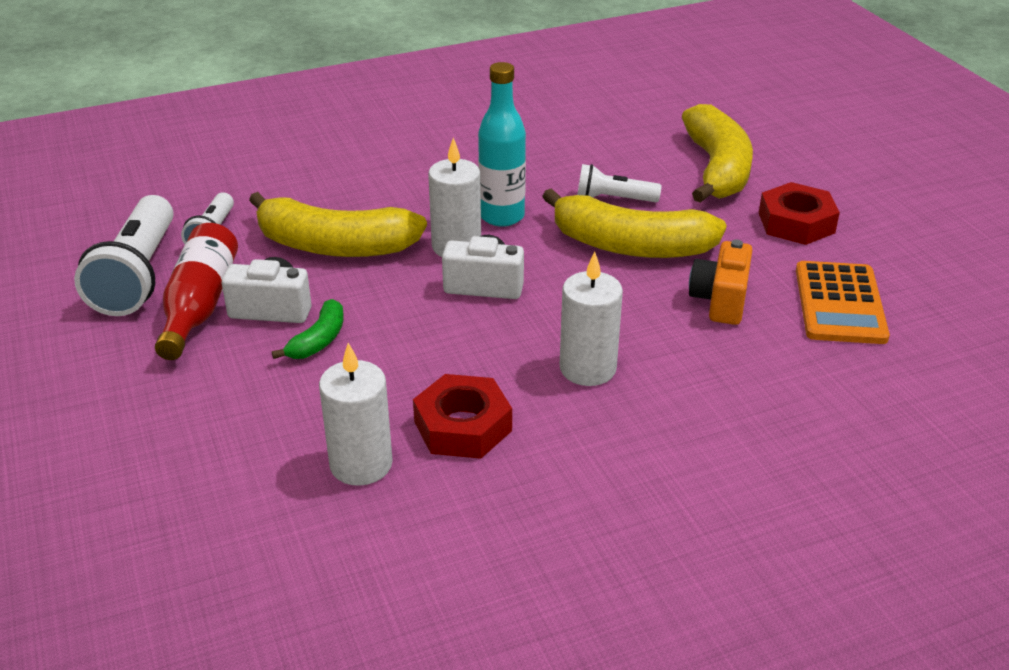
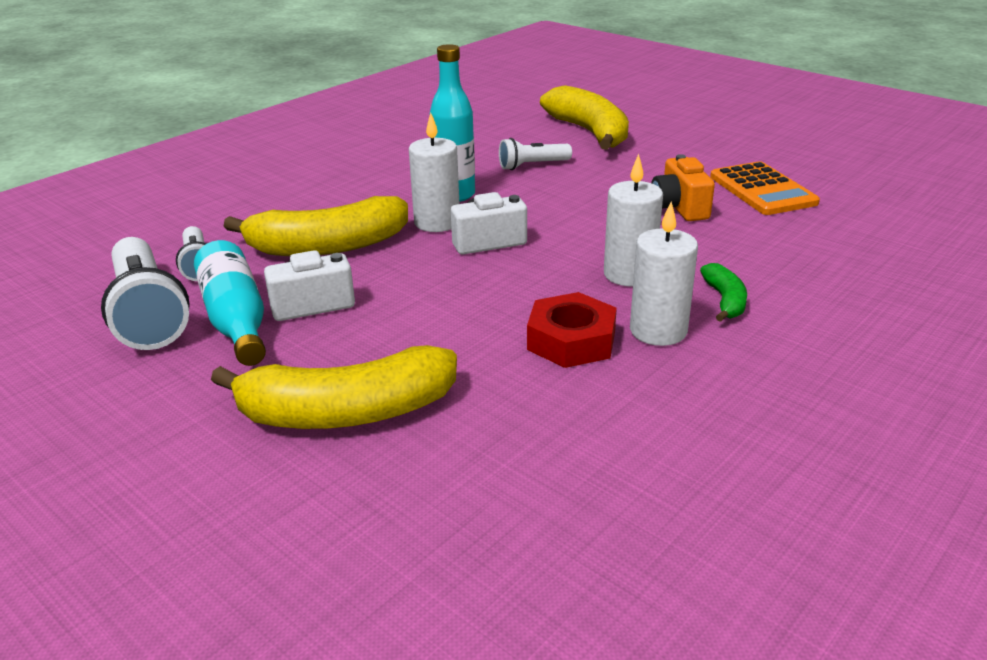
camera: 25 degrees left, 5 degrees down
red bottle [155,223,238,360] -> turquoise bottle [194,240,266,366]
green banana [272,299,344,359] -> green banana moved to [700,263,747,322]
white candle [319,343,393,486] -> white candle moved to [630,201,698,346]
yellow banana [542,188,727,258] -> yellow banana moved to [211,345,457,429]
red nut [759,182,840,245] -> none

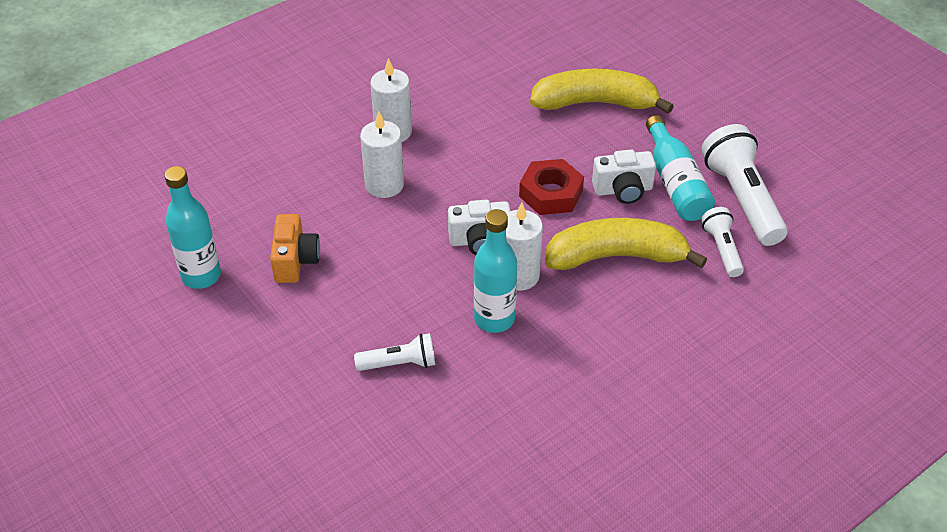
camera: 170 degrees left, 15 degrees up
red nut [527,292,617,368] -> red nut moved to [519,159,584,215]
yellow banana [540,85,629,150] -> none
green banana [700,263,747,322] -> none
orange calculator [710,161,820,215] -> turquoise bottle [164,166,221,289]

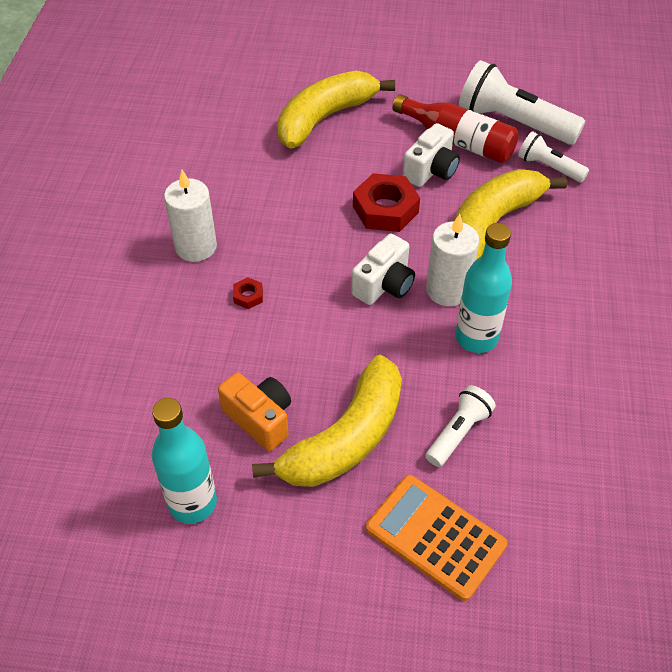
camera: 45 degrees left, 5 degrees up
white candle [360,112,404,198] -> red nut [233,277,263,309]
turquoise bottle [646,115,715,221] -> red bottle [393,94,519,163]
none -> yellow banana [252,355,402,487]
none -> orange calculator [366,475,507,601]

